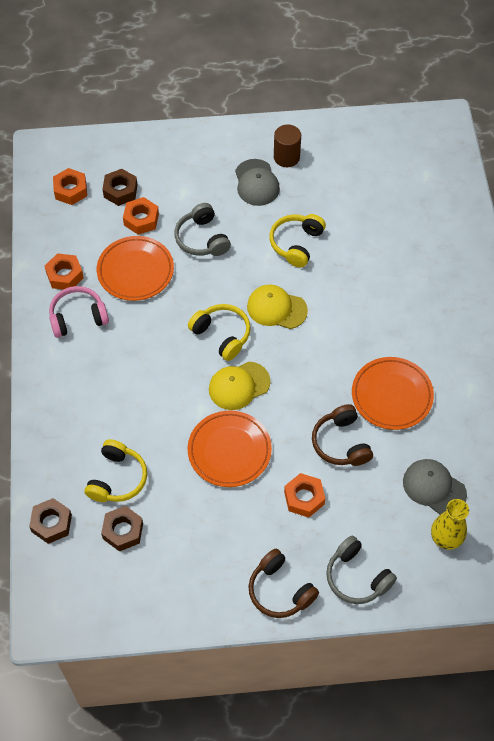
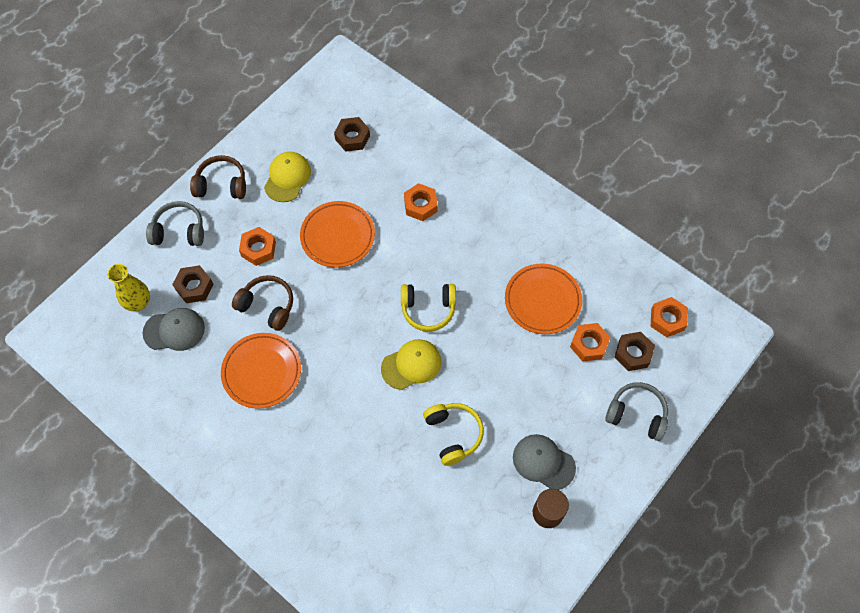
camera: 135 degrees right, 5 degrees up
brown nut [29,498,72,544] -> brown nut moved to [172,265,213,303]
orange nut [45,253,84,290] -> orange nut moved to [404,183,438,221]
pink headphones [49,286,109,338] -> none
yellow headphones [85,439,147,502] -> none
grey headphones [174,203,231,256] -> grey headphones moved to [605,382,668,441]
yellow cap [209,361,271,410] -> yellow cap moved to [264,152,311,202]

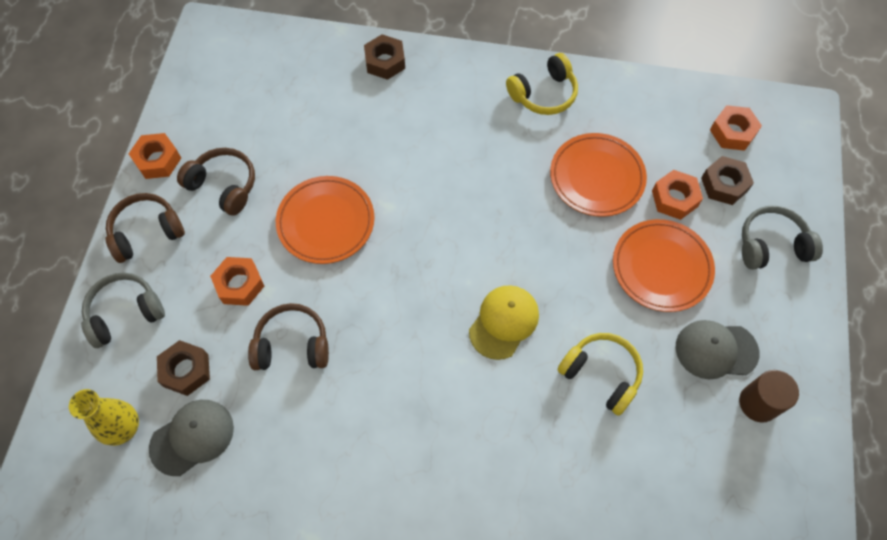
camera: 30 degrees left, 0 degrees up
orange plate [221,333,301,409] -> orange plate moved to [613,219,715,312]
yellow cap [264,152,311,202] -> brown headphones [177,148,255,216]
brown nut [334,117,370,152] -> brown nut moved to [364,34,405,80]
yellow headphones [401,284,456,332] -> yellow headphones moved to [506,53,578,115]
orange nut [404,183,438,221] -> orange nut moved to [129,133,181,179]

